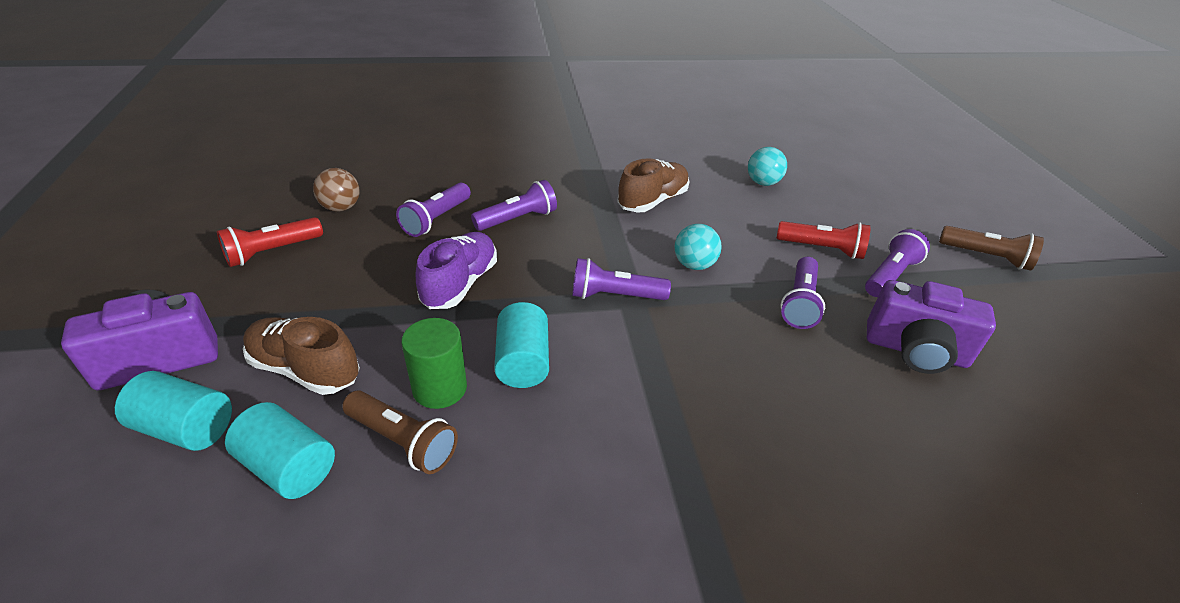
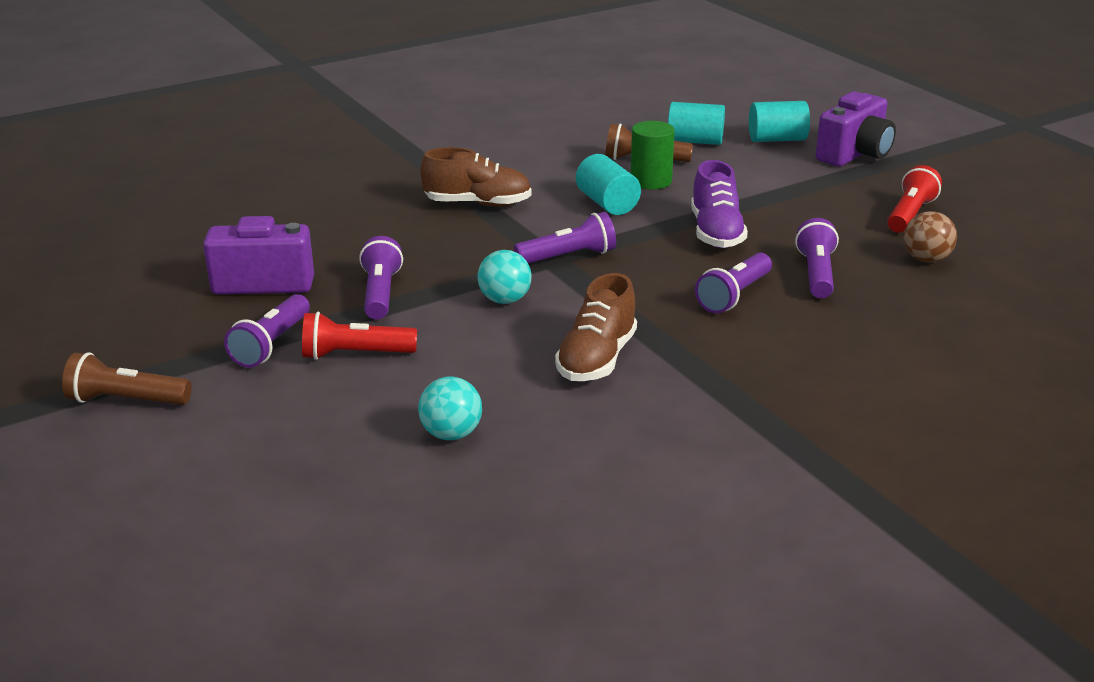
camera: 160 degrees right, 10 degrees down
brown shoe [243,317,360,395] -> brown shoe moved to [420,147,532,207]

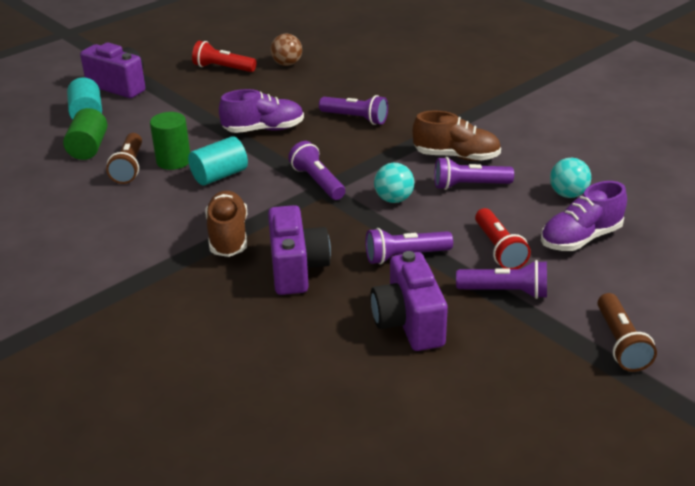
camera: 100 degrees left, 5 degrees up
turquoise cylinder [668,102,725,145] -> green cylinder [63,108,107,160]
purple flashlight [795,218,839,298] -> purple flashlight moved to [434,157,514,190]
none -> purple camera [268,205,331,295]
none -> purple shoe [541,181,627,251]

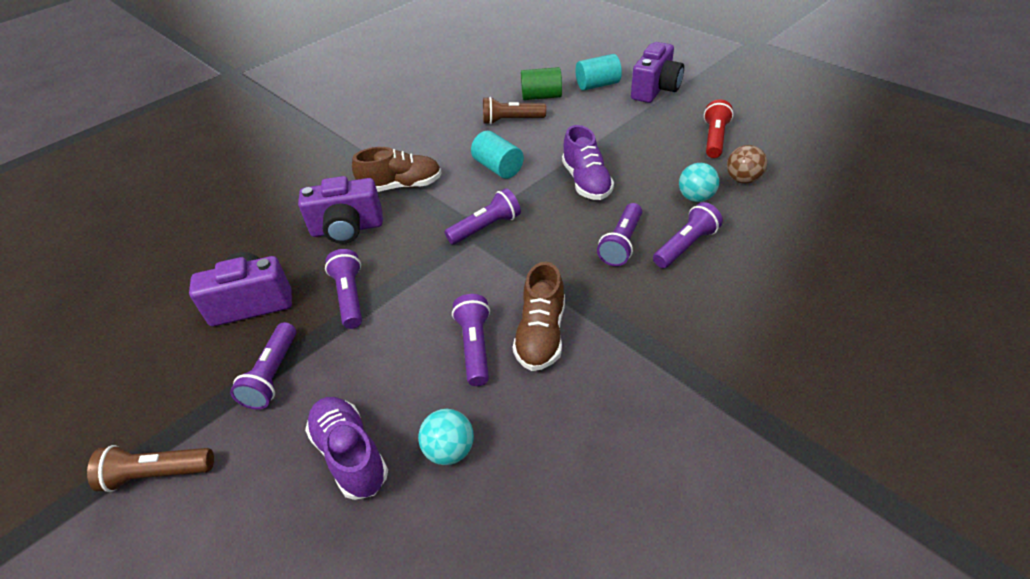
camera: 90 degrees right, 10 degrees up
green cylinder [150,112,190,170] -> none
turquoise ball [374,163,414,203] -> turquoise ball moved to [679,163,719,202]
red flashlight [475,208,531,269] -> none
none -> purple flashlight [653,202,723,268]

